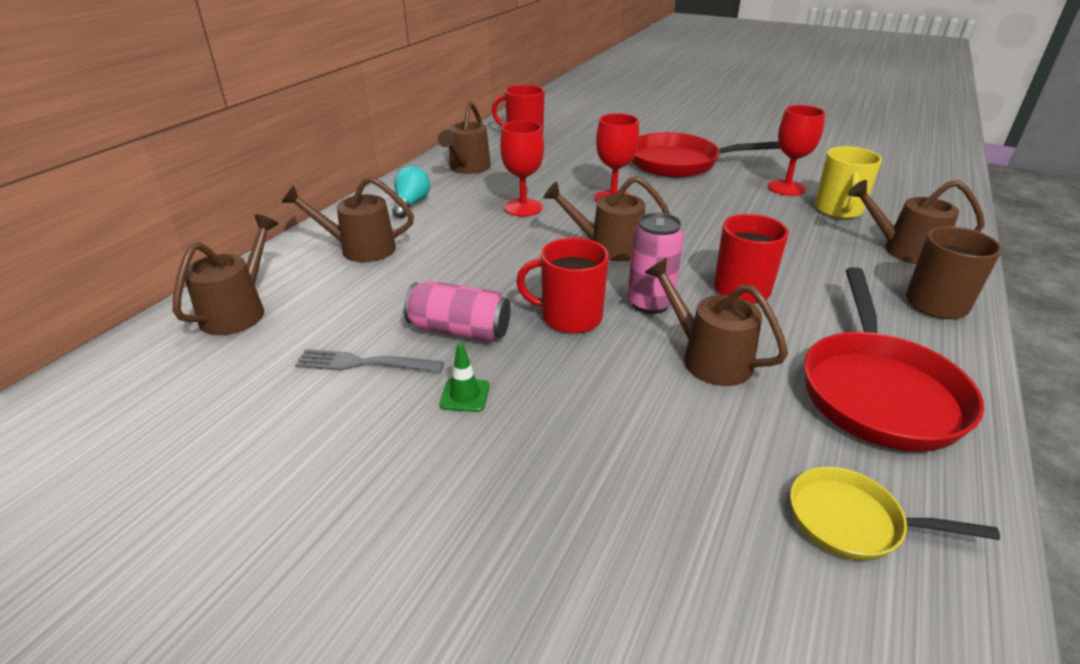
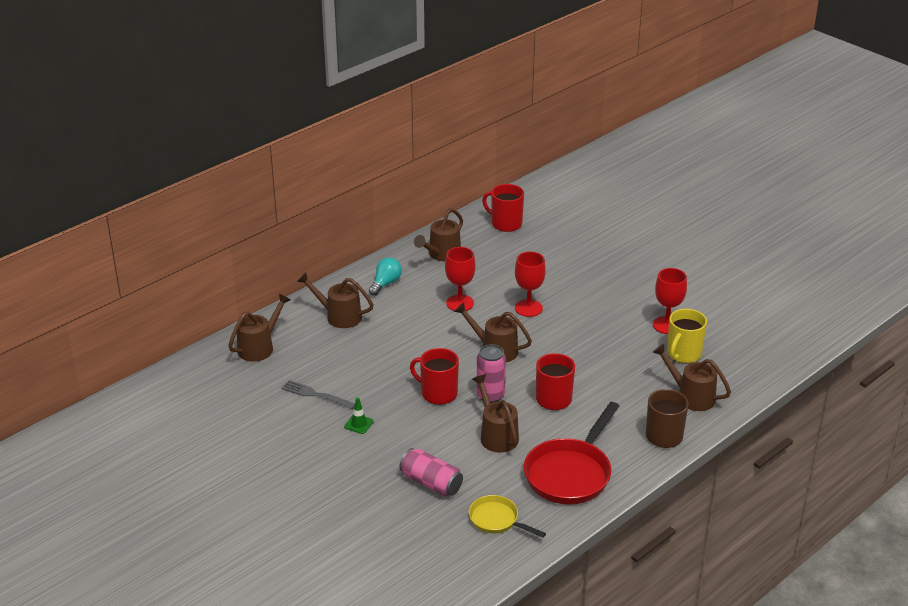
camera: 20 degrees right, 0 degrees up
pink can [404,281,511,342] -> pink can moved to [399,448,463,497]
red pan [631,132,780,177] -> none

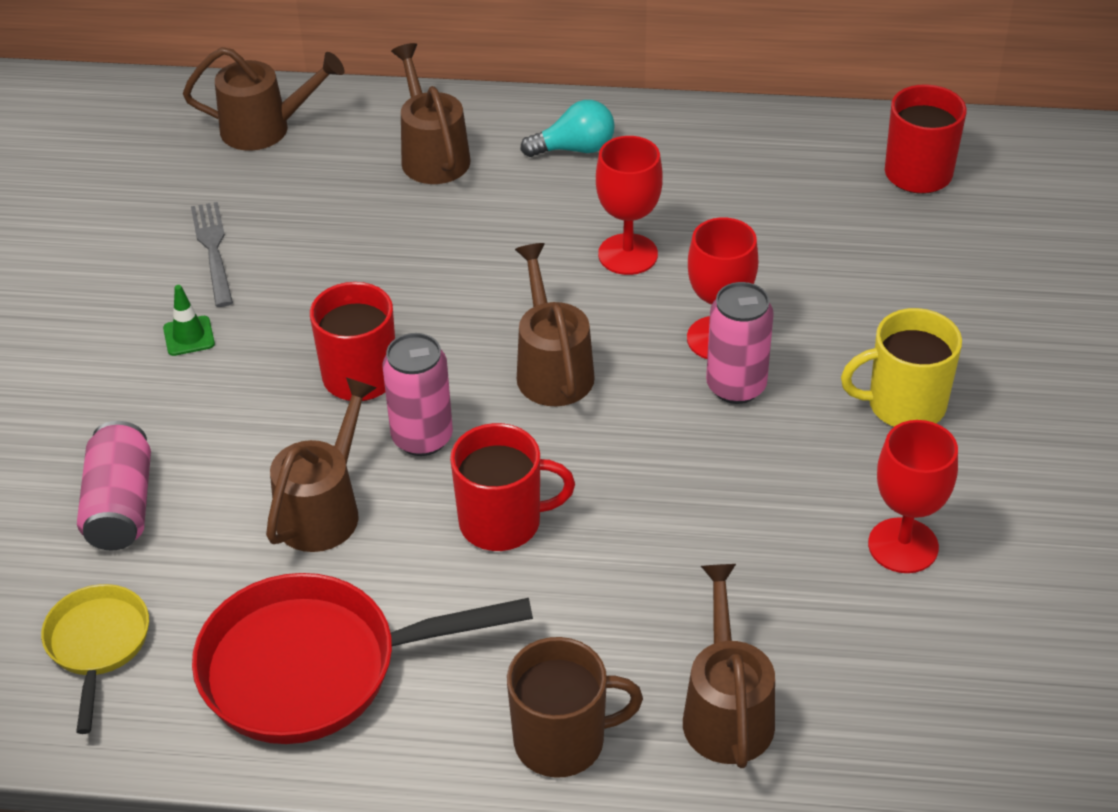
camera: 50 degrees right, 10 degrees up
brown watering can [414,208,463,261] -> none
yellow mug [667,309,707,363] -> yellow mug moved to [841,308,962,427]
none -> pink can [706,282,774,404]

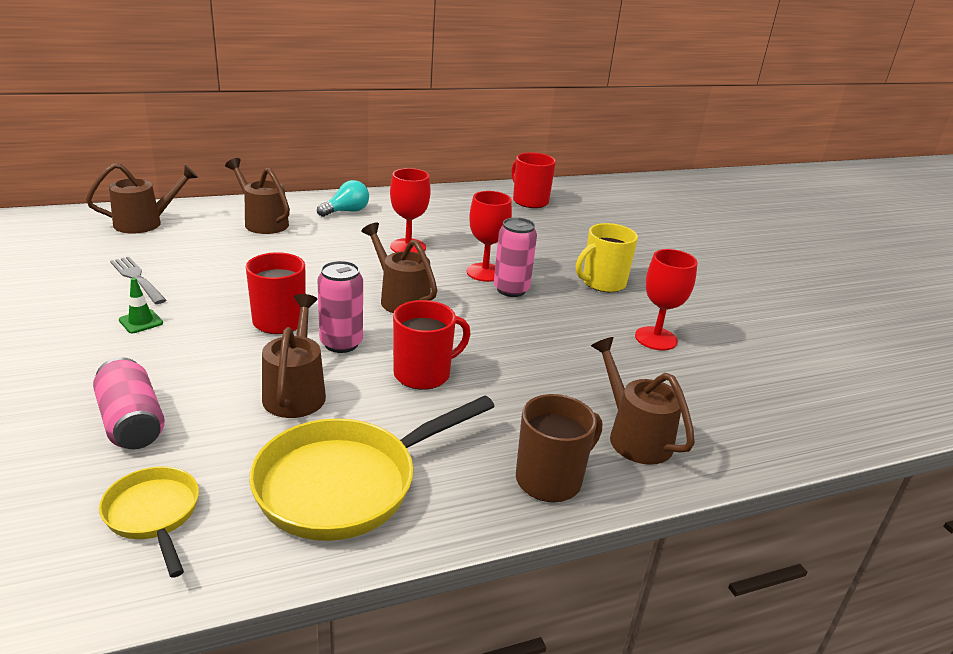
camera: 30 degrees left, 15 degrees down
red pan [192,573,533,744] -> yellow pan [249,396,495,541]

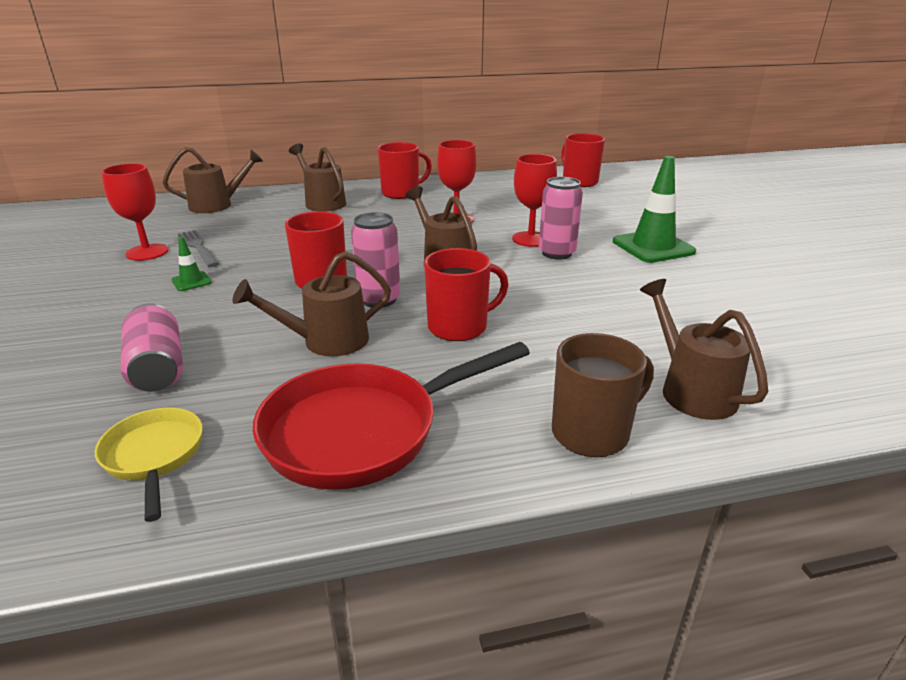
camera: 10 degrees right, 0 degrees up
yellow pan [249,396,495,541] -> red pan [253,342,530,490]
brown watering can [262,294,326,418] -> brown watering can turned 120 degrees counterclockwise [232,251,391,356]
turquoise light bulb [317,180,369,217] -> red mug [378,142,432,199]
yellow mug [576,223,638,292] -> green traffic cone [613,156,696,263]
red goblet [635,249,698,350] -> red goblet moved to [101,163,168,261]

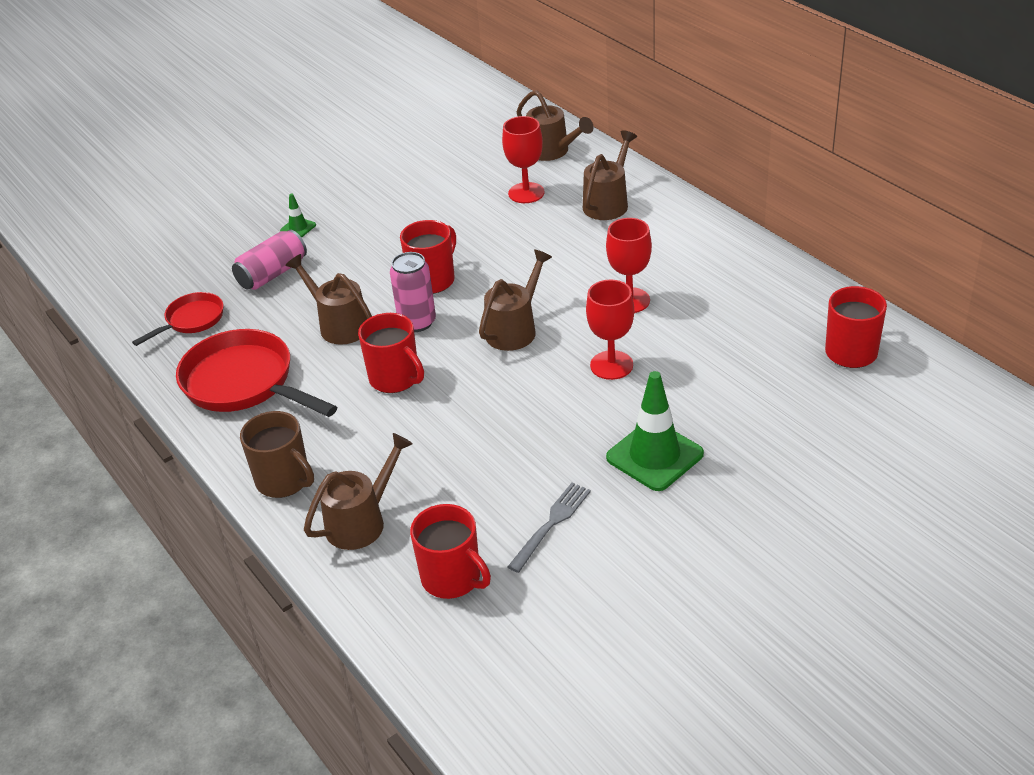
camera: 70 degrees right, 10 degrees up
yellow pan [95,408,203,522] -> red pan [132,292,224,346]
red goblet [101,163,168,261] -> red goblet moved to [502,116,544,203]
green traffic cone [171,237,212,291] -> green traffic cone moved to [280,193,316,238]
grey fork [178,230,219,267] -> grey fork moved to [508,483,591,573]
red mug [378,142,432,199] -> red mug moved to [410,504,491,599]
pink can [539,177,583,260] -> none

